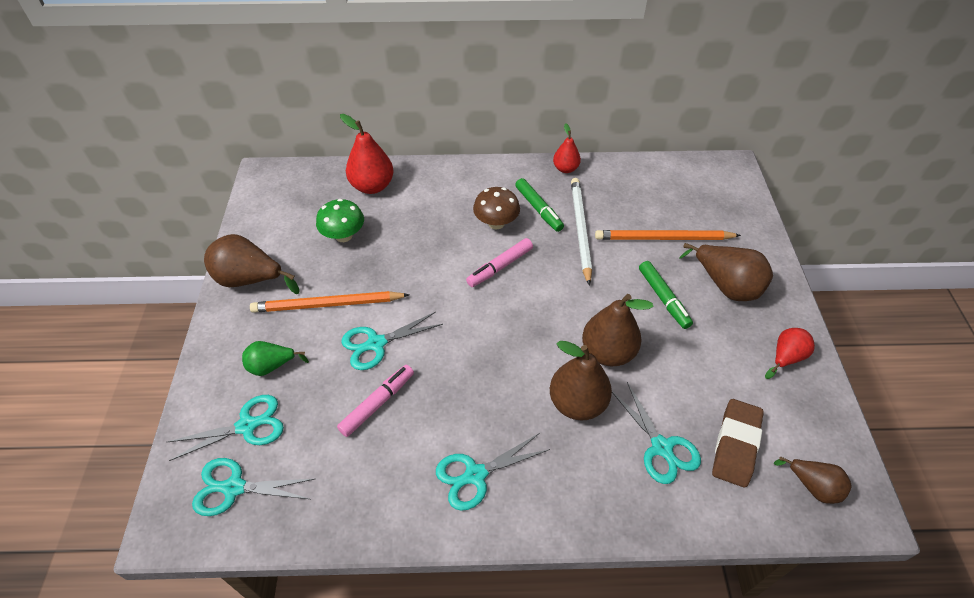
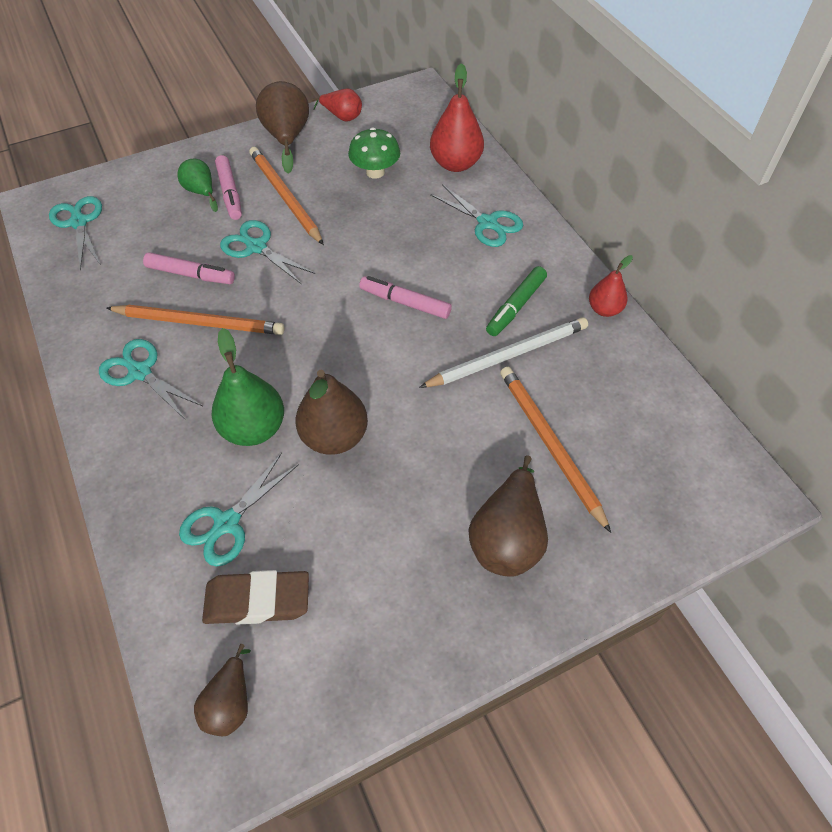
camera: 65 degrees right, 5 degrees up
turquoise scissors [168,395,284,461] -> turquoise scissors moved to [430,184,523,247]
brown mushroom [473,187,520,229] -> none
brown pear [550,341,612,420] -> green pear [211,328,284,446]
green marker [639,261,693,329] -> none
red pear [765,328,815,379] -> red pear moved to [312,88,362,122]
none -> orange pencil [106,305,285,335]
none -> pink marker [215,155,242,220]

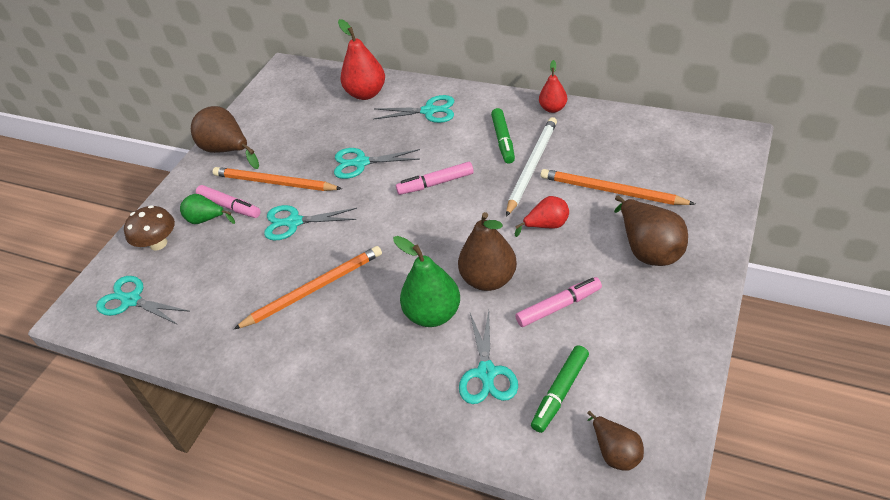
camera: 35 degrees left, 10 degrees down
turquoise scissors [99,339,203,420] -> turquoise scissors moved to [334,148,420,179]
pink marker [143,252,235,284] -> pink marker moved to [515,277,602,327]
brown eraser [202,570,309,625] -> green marker [531,345,589,433]
red pear [312,88,362,122] -> red pear moved to [515,196,569,237]
green mushroom [348,127,400,179] -> none
none -> brown mushroom [124,205,175,251]

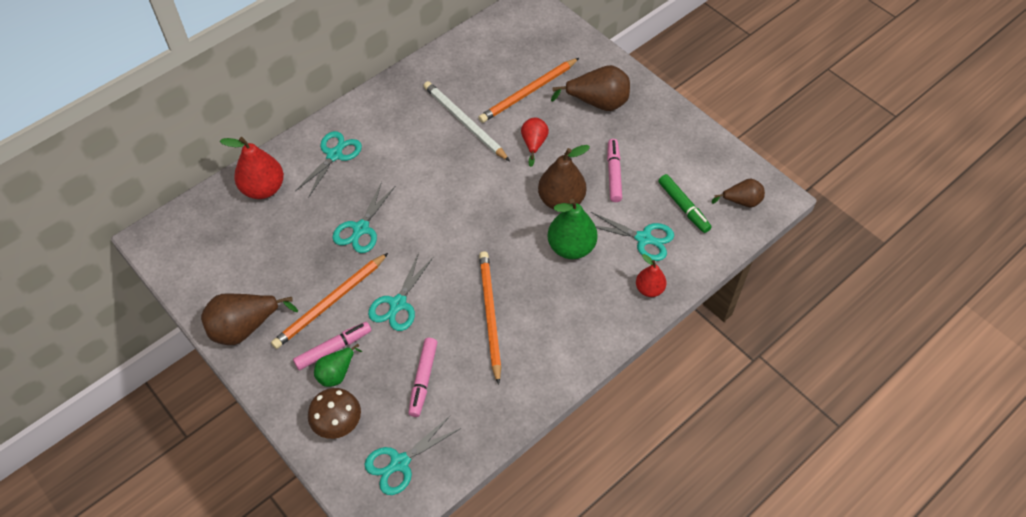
camera: 70 degrees left, 10 degrees up
pink marker [396,162,474,195] -> pink marker moved to [408,338,438,417]
green marker [491,108,515,164] -> none
red pear [539,60,567,113] -> red pear moved to [636,254,667,297]

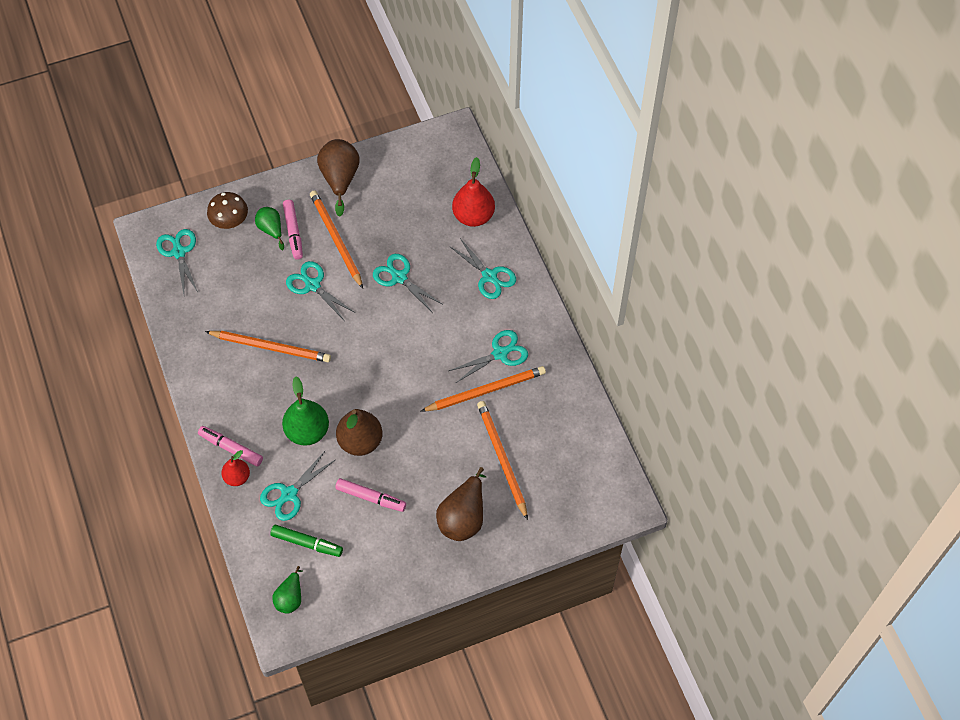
camera: 110 degrees right, 5 degrees up
pink marker [408,338,438,417] -> pink marker moved to [198,426,263,467]
white pencil [424,81,510,161] -> orange pencil [420,366,546,412]
red pear [521,118,549,167] -> none
green marker [658,174,712,233] -> green marker turned 150 degrees counterclockwise [271,525,343,557]
brown pear [712,179,765,207] -> green pear [272,566,303,614]
none -> turquoise scissors [449,330,528,383]

